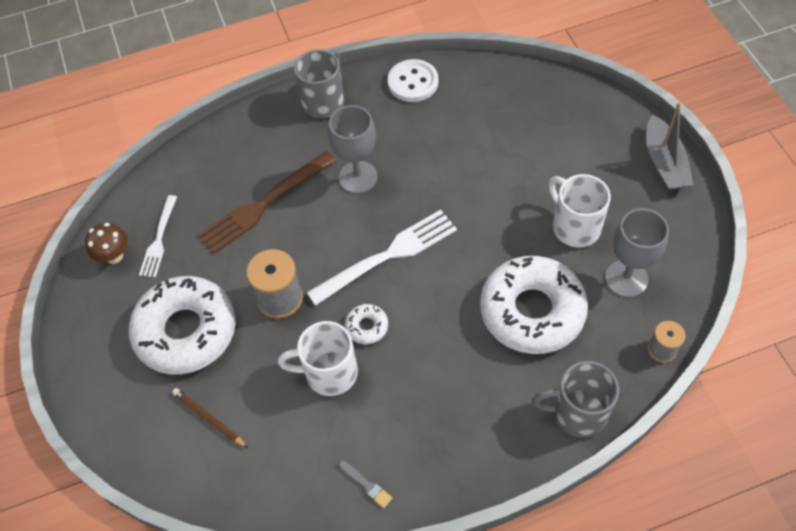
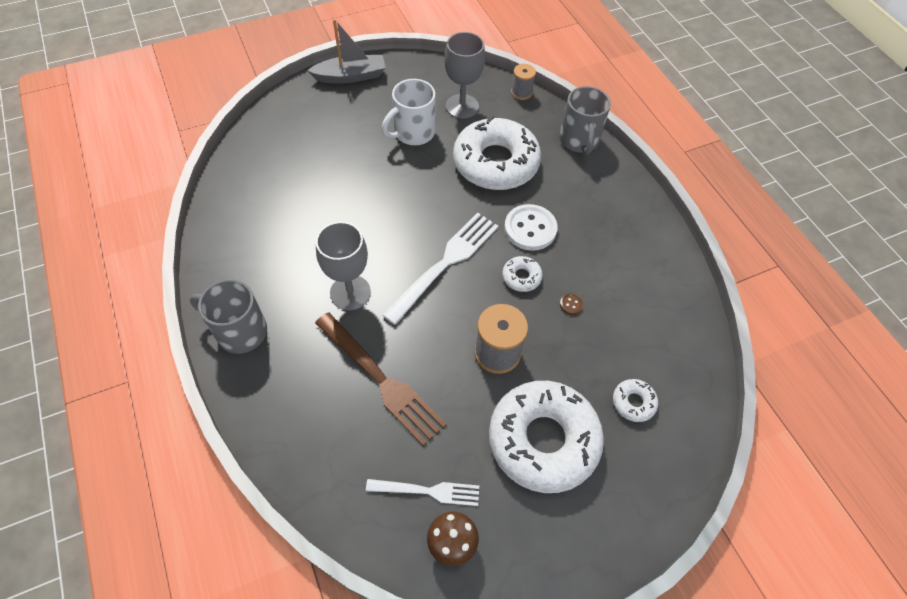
camera: 100 degrees left, 0 degrees up
brown pencil [172,388,248,448] -> white donut [613,379,658,422]
white mug [278,321,358,396] -> brown button [560,293,584,315]
white fork [306,210,457,306] -> white fork turned 75 degrees clockwise [382,212,498,325]
grey brush [339,460,392,508] -> none
white button [388,59,439,102] -> white button moved to [504,204,558,251]

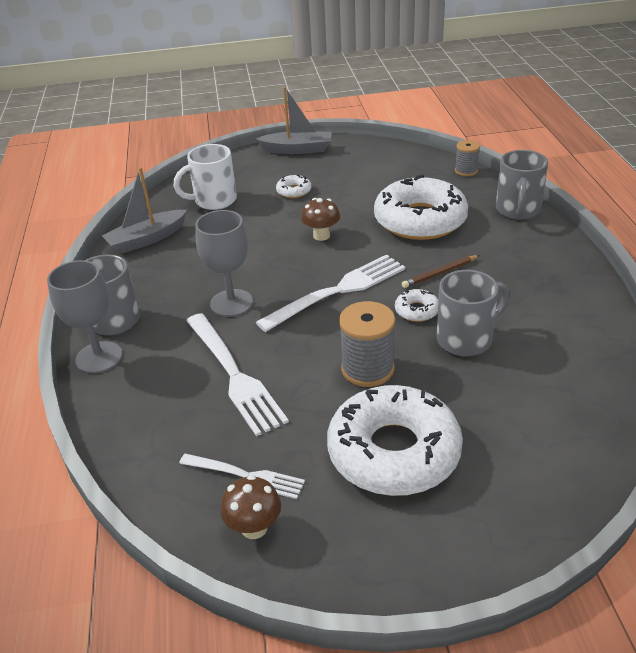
camera: 20 degrees right, 20 degrees down
brown fork [315,312,447,446] -> white fork [186,313,289,436]
white mug [382,79,436,145] -> white mug moved to [174,144,237,210]
grey goblet [444,32,485,119] -> grey goblet moved to [47,260,122,373]
white button [504,204,558,251] -> brown pencil [402,255,480,288]
brown button [560,293,584,315] -> grey mug [436,270,510,356]
white donut [613,379,658,422] -> white donut moved to [276,175,311,198]
none -> grey boat [102,167,187,254]
none -> brown mushroom [301,198,340,241]

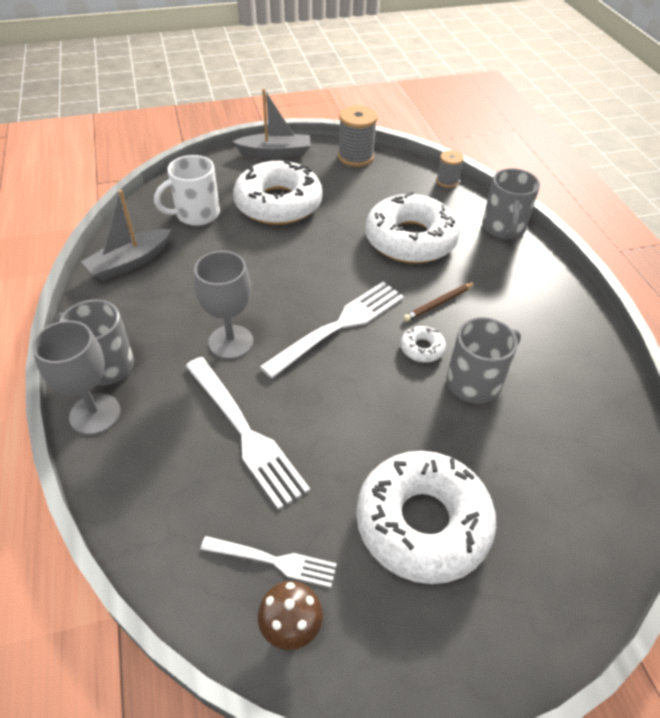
camera: 10 degrees left, 10 degrees up
white donut [276,175,311,198] -> white donut [233,160,323,225], size x2.43
brown mushroom [301,198,340,241] -> none
grey spool [339,301,395,387] -> grey spool moved to [338,106,378,167]

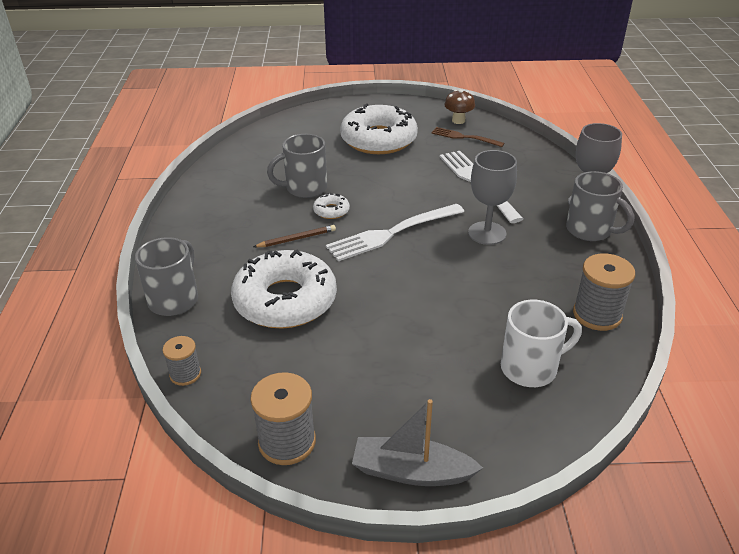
camera: 165 degrees left, 10 degrees down
grey boat [81,190,171,281] -> grey spool [573,253,635,331]
white fork [200,536,337,587] -> brown fork [431,127,505,147]
white donut [233,160,323,225] -> none

